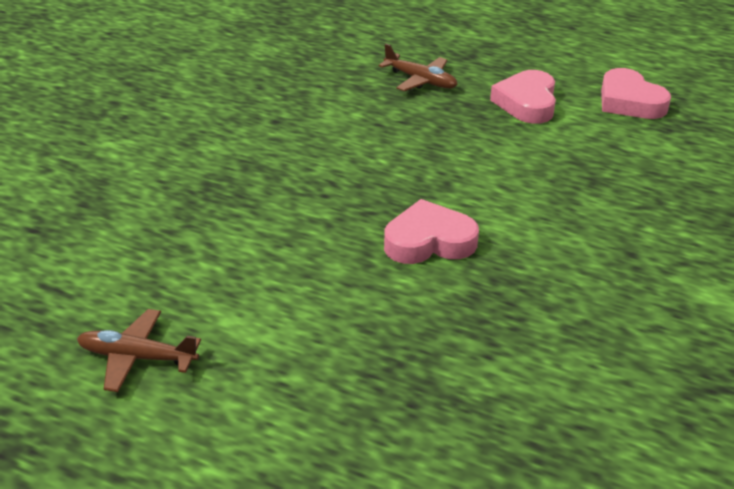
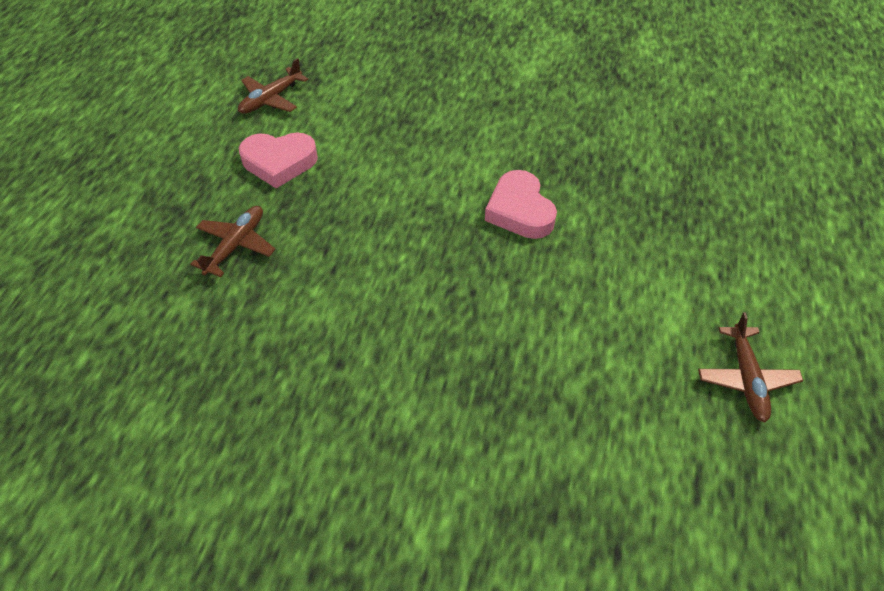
camera: 100 degrees left, 15 degrees up
pink heart [601,68,671,119] -> brown plane [238,58,309,114]

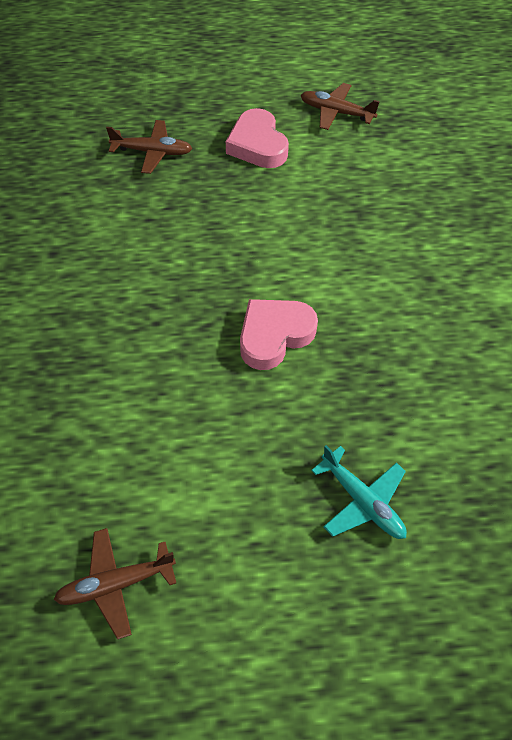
camera: 70 degrees right, 5 degrees up
none -> turquoise plane [311,445,407,539]

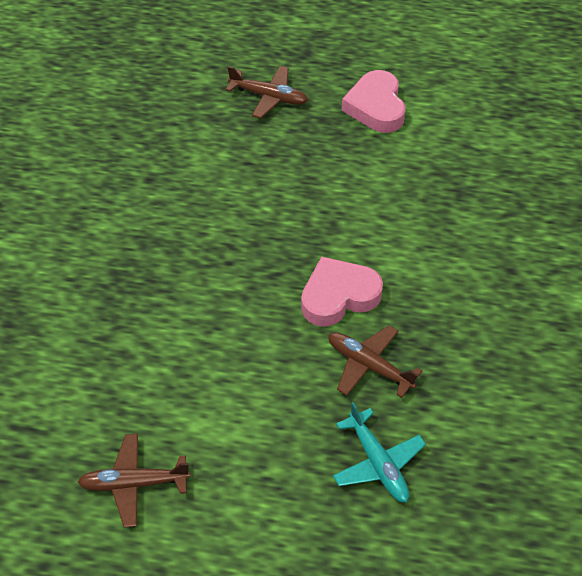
camera: 15 degrees right, 5 degrees down
brown plane [300,83,380,130] -> brown plane moved to [328,325,422,398]

